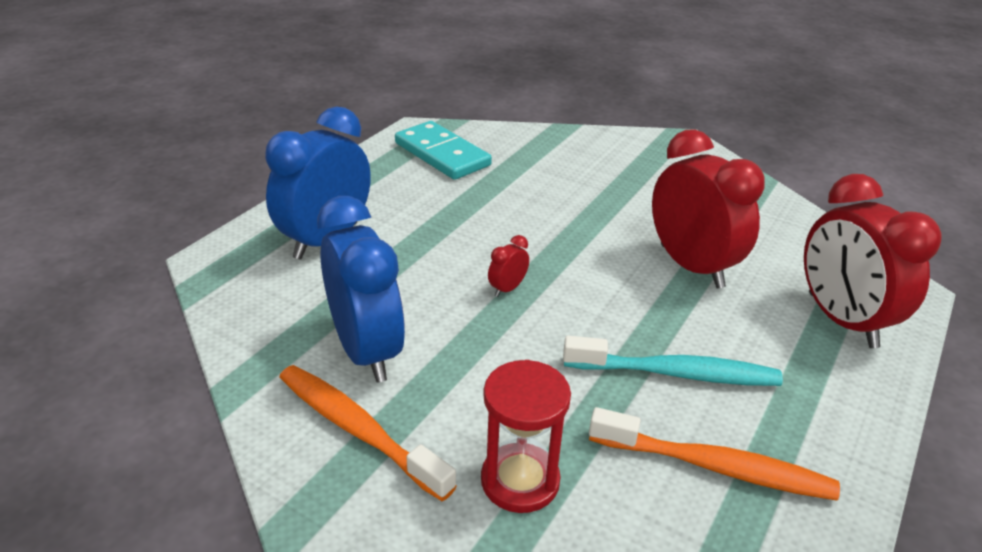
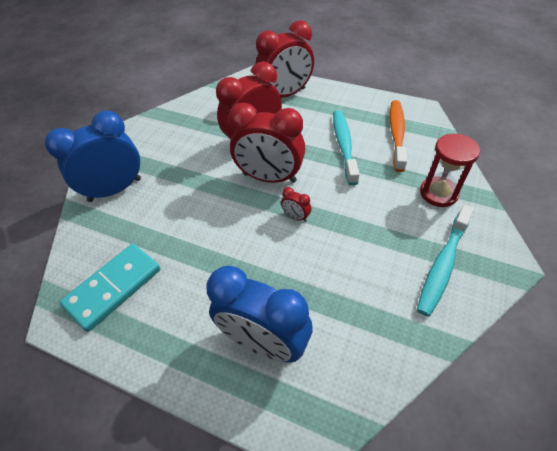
camera: 95 degrees left, 15 degrees up
orange toothbrush [279,365,456,501] -> turquoise toothbrush [417,205,474,317]
blue clock [317,196,405,383] -> blue clock moved to [45,111,141,202]
none -> red clock [228,103,305,183]

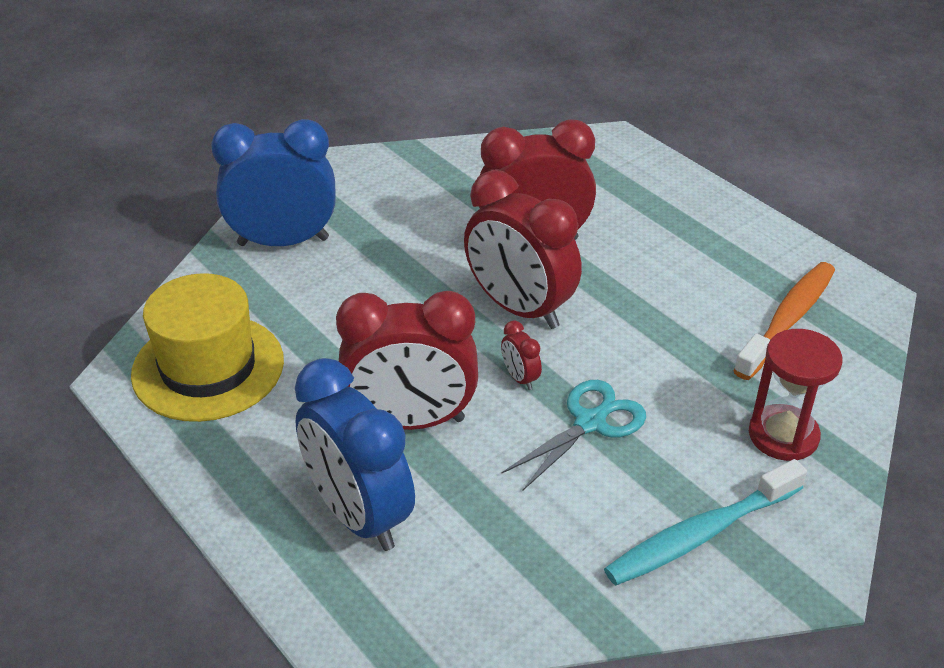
camera: 25 degrees right, 10 degrees down
turquoise domino [59,244,160,332] -> yellow hat [131,273,284,422]
red clock [255,20,314,98] -> red clock moved to [336,291,478,430]
turquoise toothbrush [333,110,360,185] -> none
none -> turquoise scissors [501,380,646,490]

